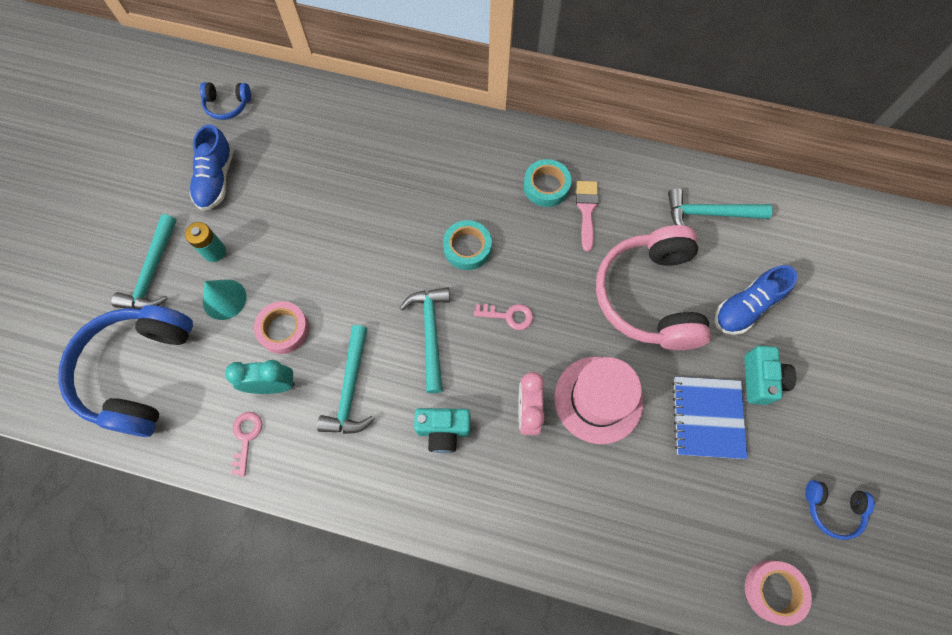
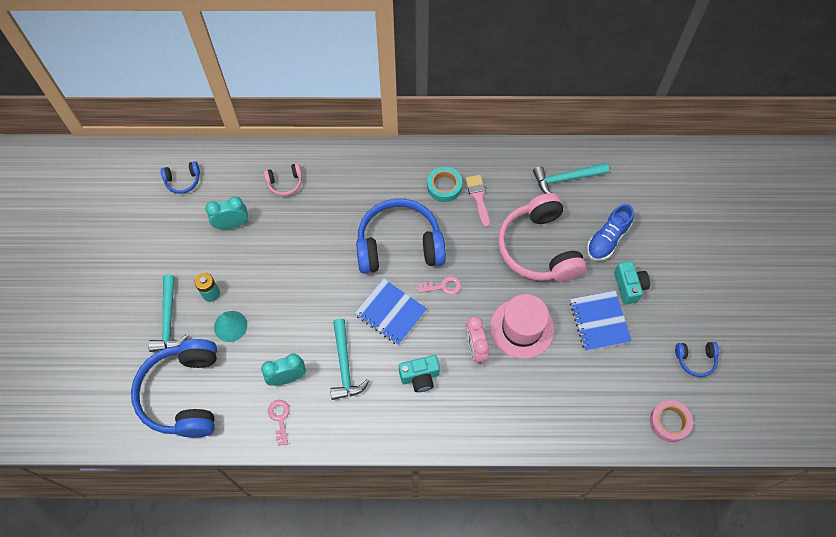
camera: 15 degrees left, 5 degrees down
blue shoe [189,124,234,211] -> none
pink tape [254,301,309,354] -> none
turquoise hammer [400,287,450,393] -> blue notebook [355,278,427,345]
turquoise tape [443,220,492,270] -> blue headphones [356,198,446,273]
none -> turquoise clock [205,197,248,229]
none -> pink headphones [264,163,302,196]

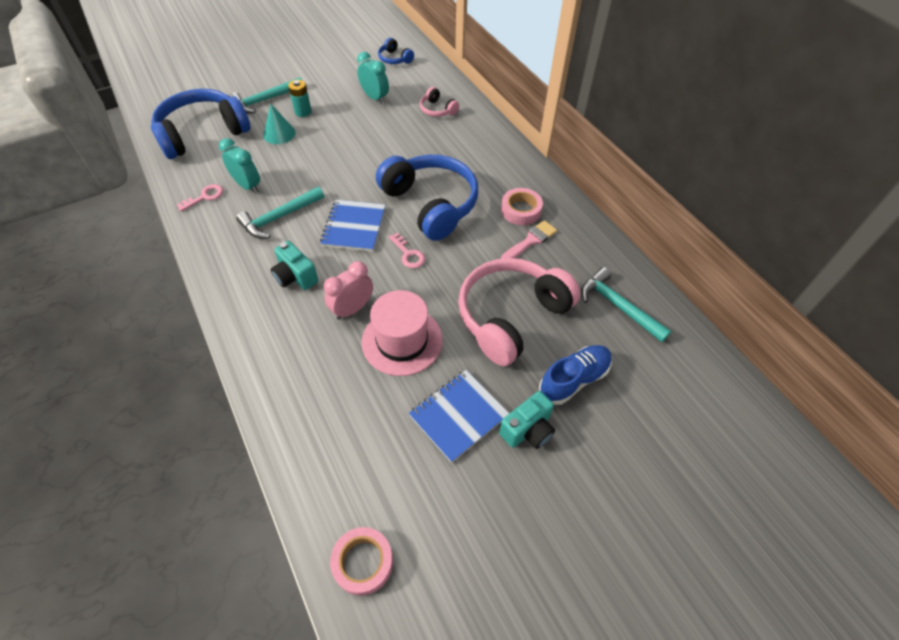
camera: 60 degrees right, 10 degrees down
turquoise tape [427,167,462,202] -> pink tape [501,188,543,225]
blue shoe [587,204,634,261] -> blue shoe turned 135 degrees clockwise [539,345,612,405]
blue headphones [675,342,719,377] -> none

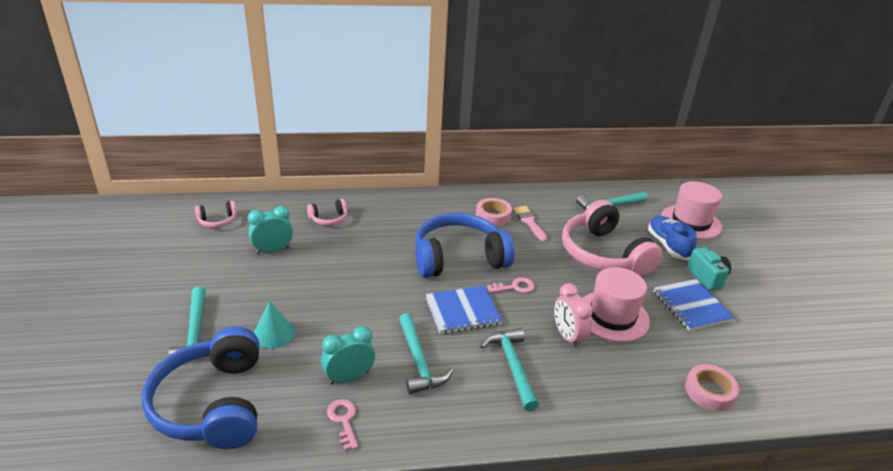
camera: 70 degrees left, 20 degrees down
turquoise camera [271,241,318,290] -> turquoise hammer [480,328,539,412]
turquoise battery [288,80,312,117] -> none
blue notebook [320,200,385,252] -> blue notebook turned 45 degrees counterclockwise [426,286,502,334]
pink tape [330,527,393,596] -> pink tape moved to [685,364,739,411]
blue headphones [378,38,414,64] -> pink headphones [195,201,237,228]
none -> pink hat [661,181,722,239]

